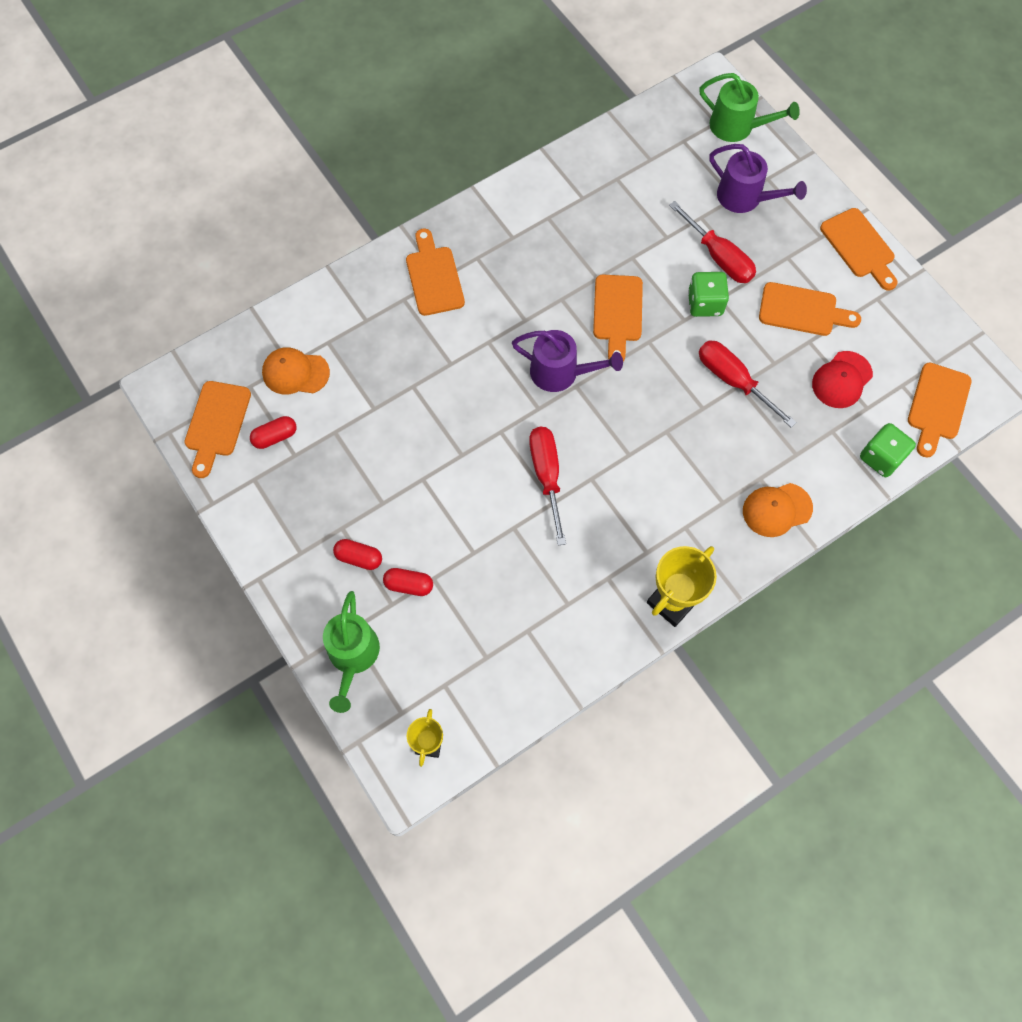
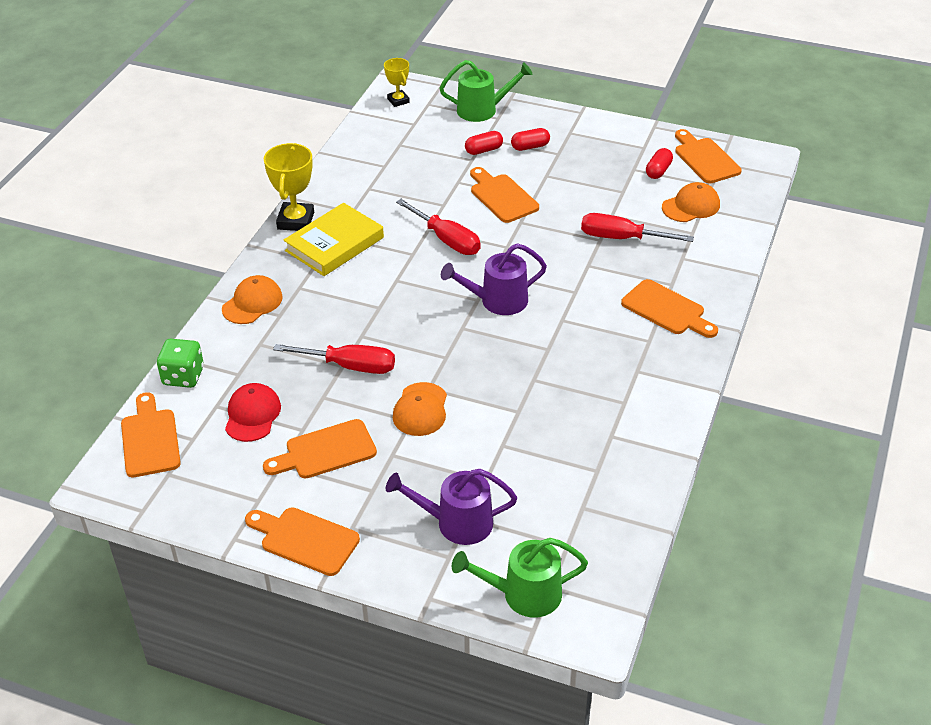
camera: 145 degrees right, 25 degrees down
green watering can [323,591,380,713] -> green watering can turned 120 degrees clockwise [439,60,533,122]
orange cutting board [593,275,643,361] -> orange cutting board moved to [470,167,539,223]
red screwdriver [669,201,756,283] -> red screwdriver moved to [581,213,694,242]
green dice [688,272,729,317] -> orange cap [393,382,447,436]
none -> yellow book [283,203,384,276]

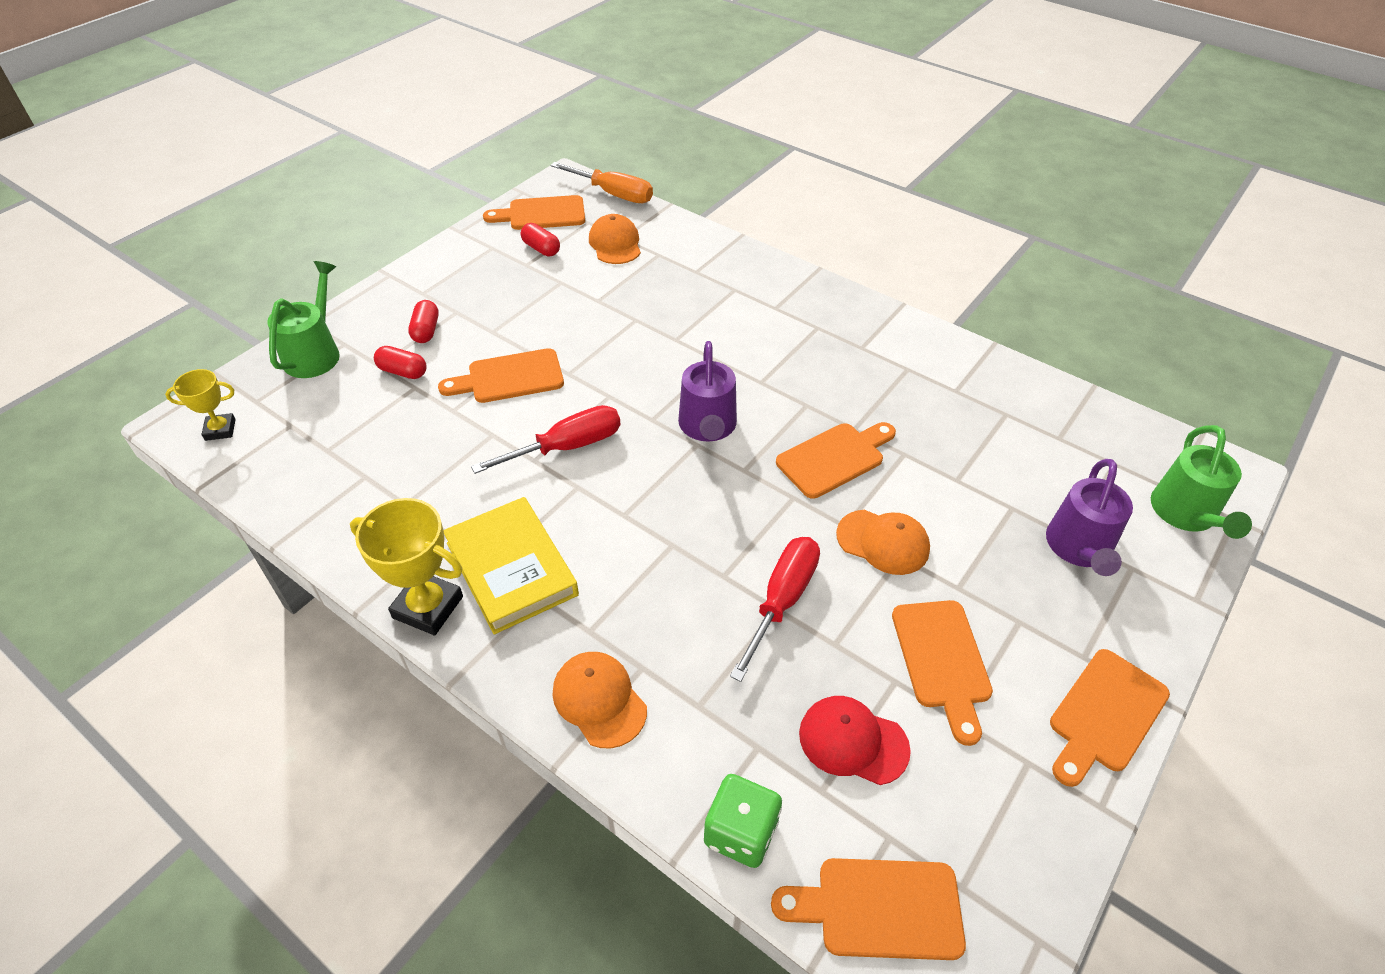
camera: 75 degrees left, 5 degrees up
red capsule [465,131,503,155] -> red capsule turned 60 degrees counterclockwise [374,346,427,379]
red screwdriver [581,213,694,242] -> none
orange cutting board [621,279,718,338] -> orange cutting board moved to [776,422,896,499]
none -> orange screwdriver [550,162,653,203]

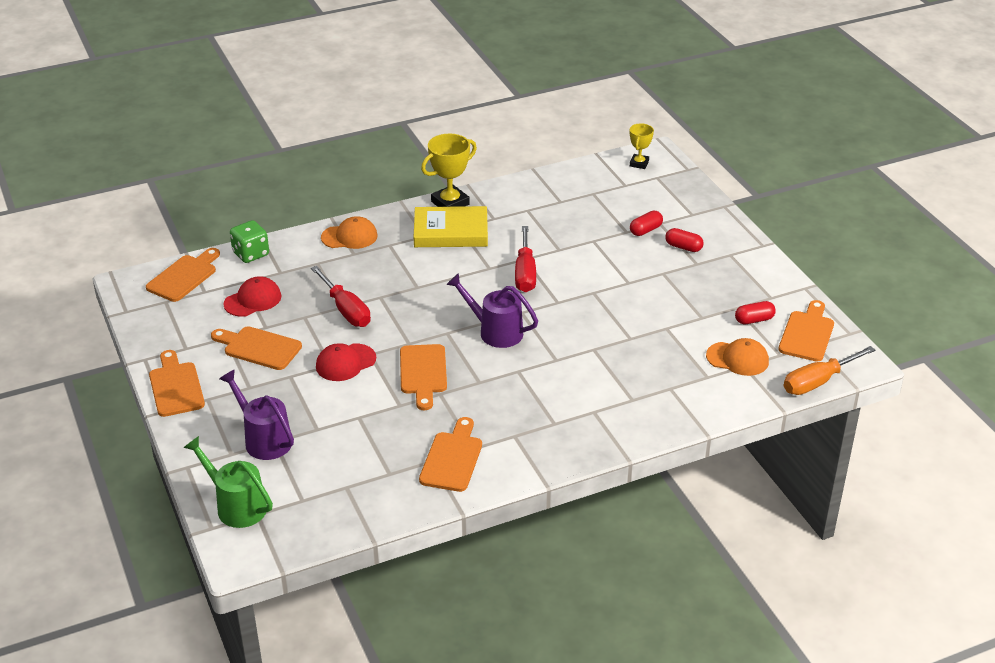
camera: 120 degrees right, 10 degrees down
green watering can [267,261,340,378] -> none
orange cutting board [438,348,564,403] -> orange cutting board moved to [419,417,482,492]
orange cap [836,510,930,575] -> red cap [316,343,376,381]

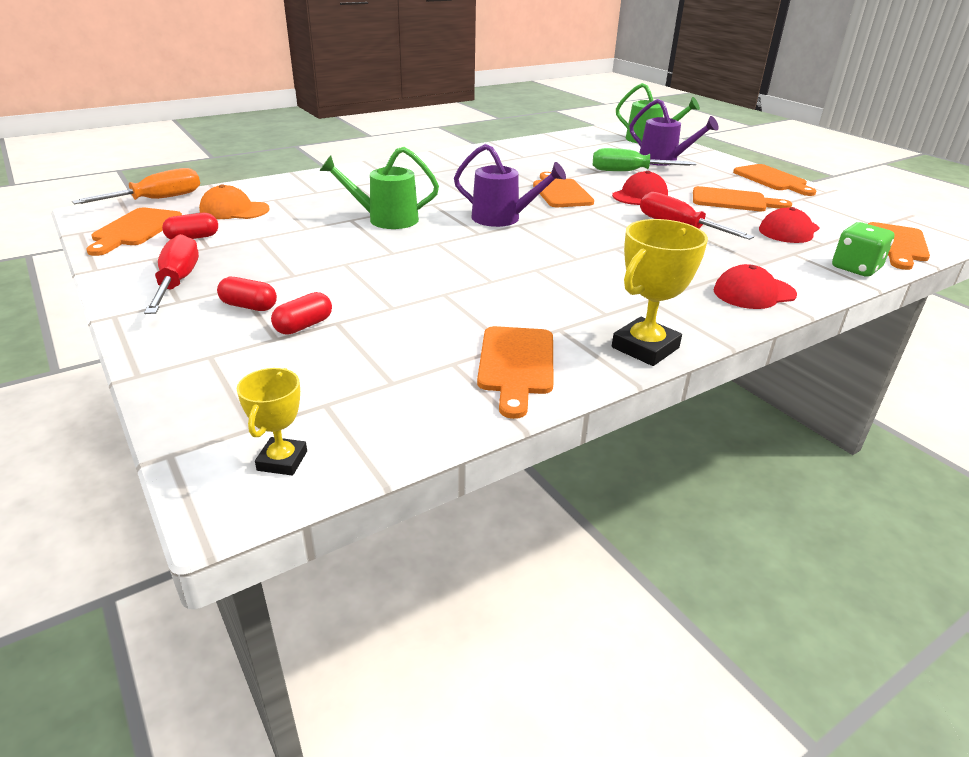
camera: 170 degrees right, 5 degrees down
orange cap [321,216,378,249] -> red cap [714,264,797,309]
yellow book [414,206,488,247] -> none
orange cutting board [419,417,482,492] -> orange cutting board moved to [477,326,554,419]
red screwdriver [515,226,536,292] -> red screwdriver moved to [144,234,199,314]
none -> green watering can [320,147,439,229]
none -> green screwdriver [593,148,696,171]

